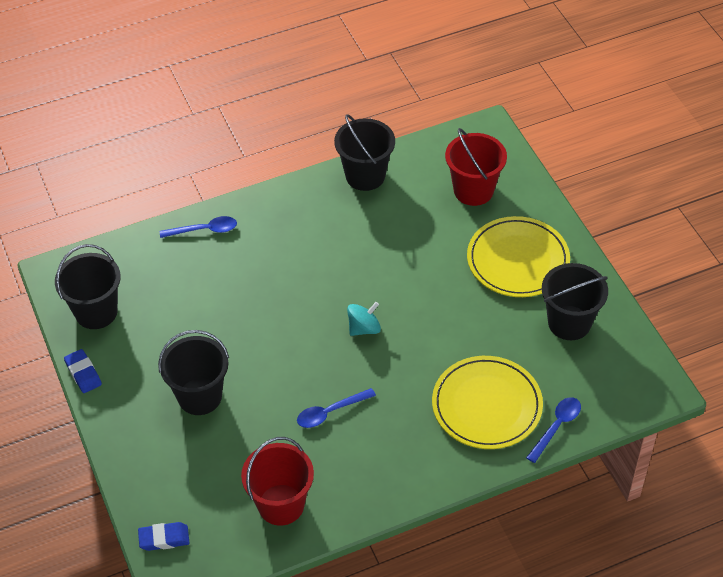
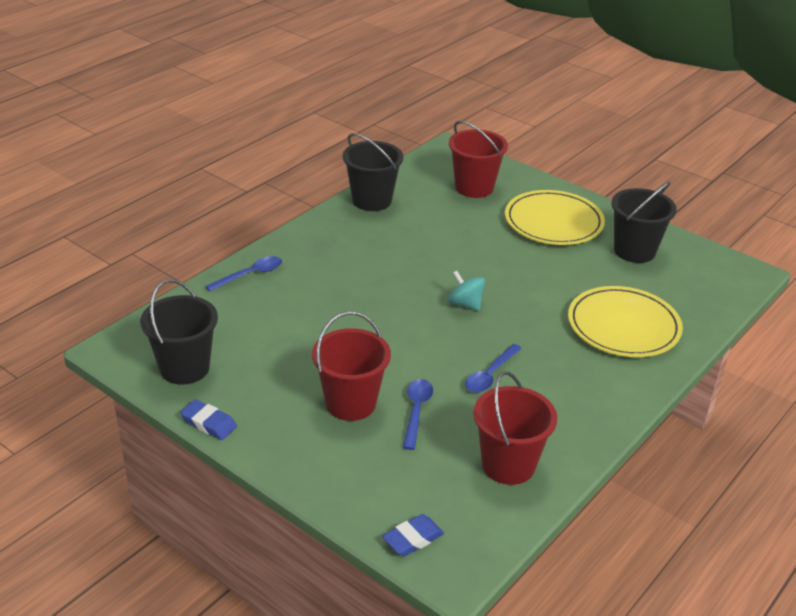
camera: 30 degrees left, 15 degrees down
black bucket [158,330,229,415] -> red bucket [312,311,391,421]
turquoise spinning top [347,302,381,336] -> turquoise spinning top turned 75 degrees counterclockwise [448,270,485,311]
blue spoon [526,397,581,463] -> blue spoon moved to [403,379,433,450]

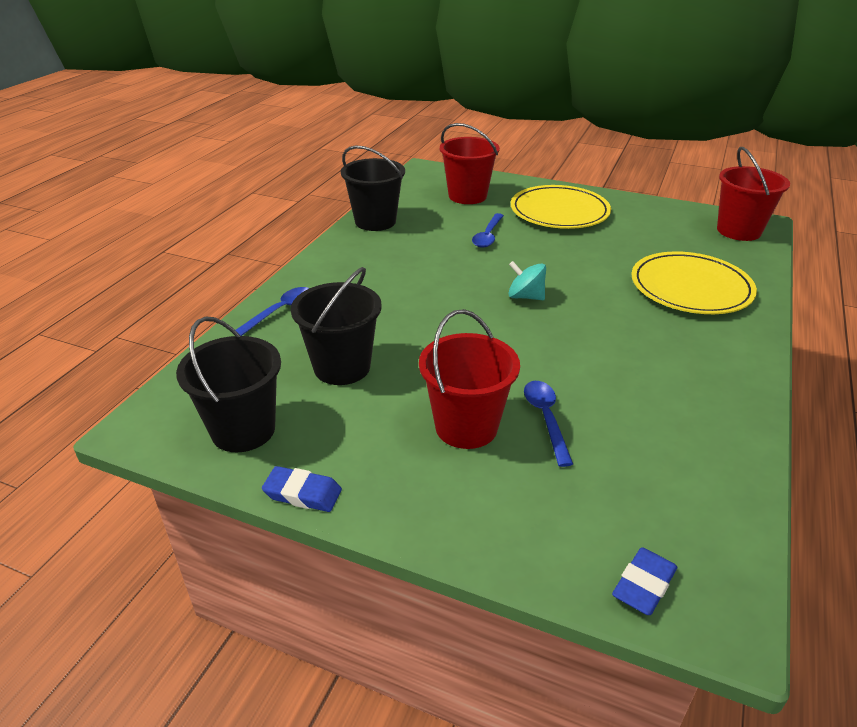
camera: 15 degrees left, 0 degrees up
blue spoon [465,344,522,393] -> blue spoon moved to [472,213,504,248]
red bucket [473,371,557,485] -> red bucket moved to [717,147,790,241]
black bucket [611,181,677,263] -> black bucket moved to [291,267,382,385]

